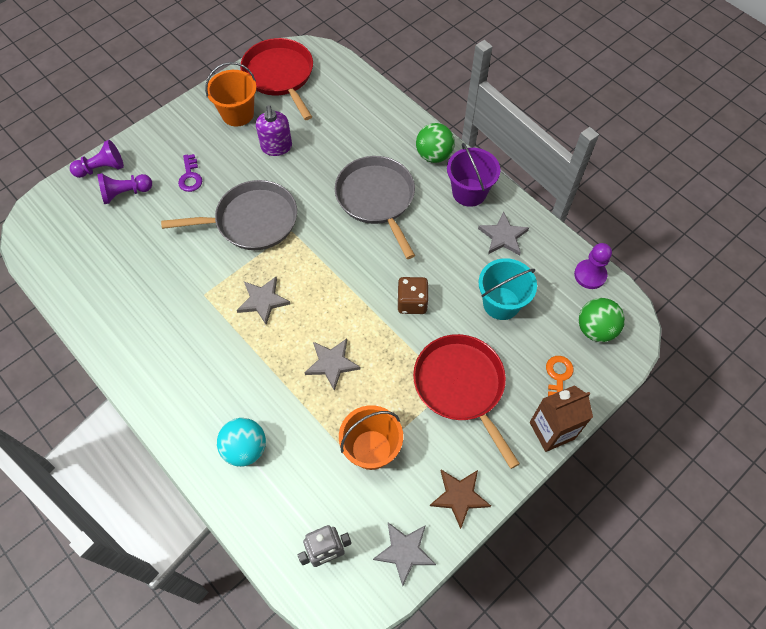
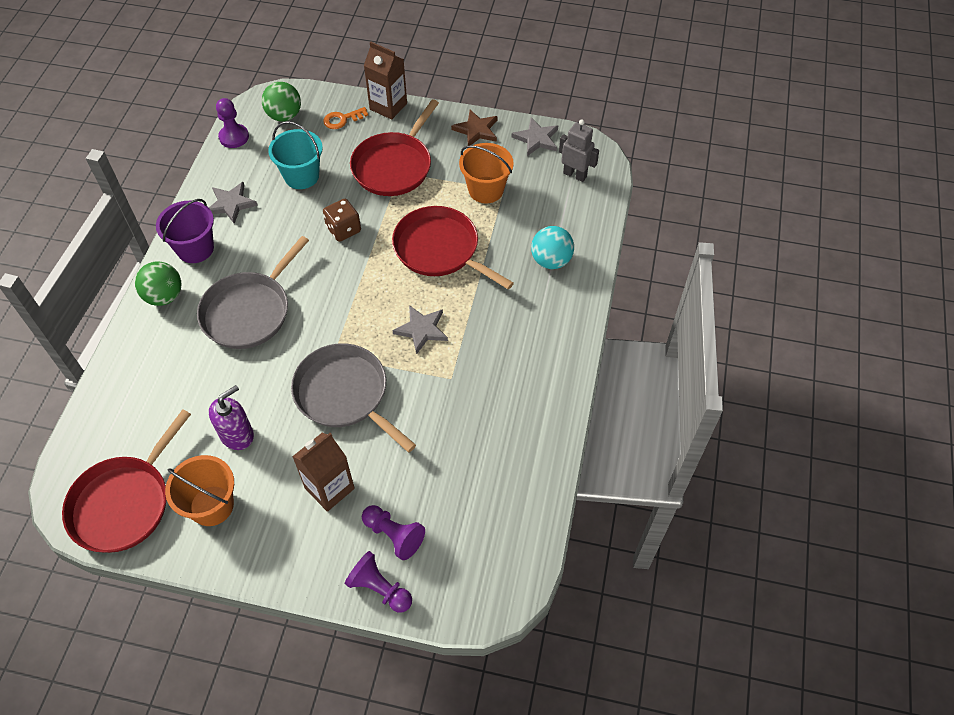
camera: 125 degrees left, 5 degrees down
purple key [178,154,202,192] -> brown carton [292,433,355,512]
grey star [304,339,361,391] -> red pan [392,206,514,289]

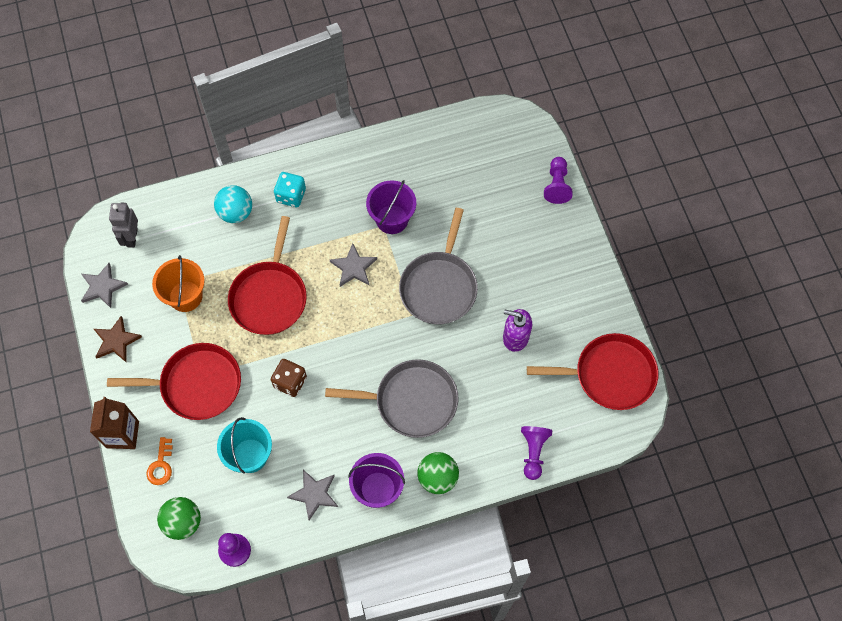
camera: 120 degrees left, 10 degrees up
orange bucket [165,455,234,526] -> none
brown carton [292,433,355,512] -> none
orange key [323,107,368,129] -> orange key turned 60 degrees clockwise [146,437,173,485]
purple pawn [362,505,425,560] -> purple pawn moved to [521,426,552,480]
none -> turquoise dice [274,172,306,207]
none -> purple bucket [366,180,416,234]

